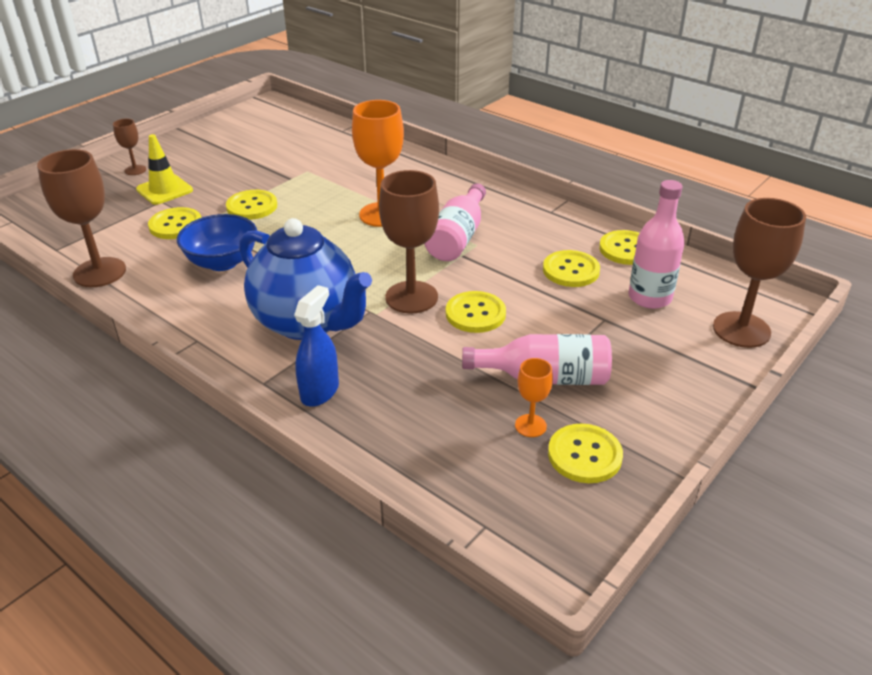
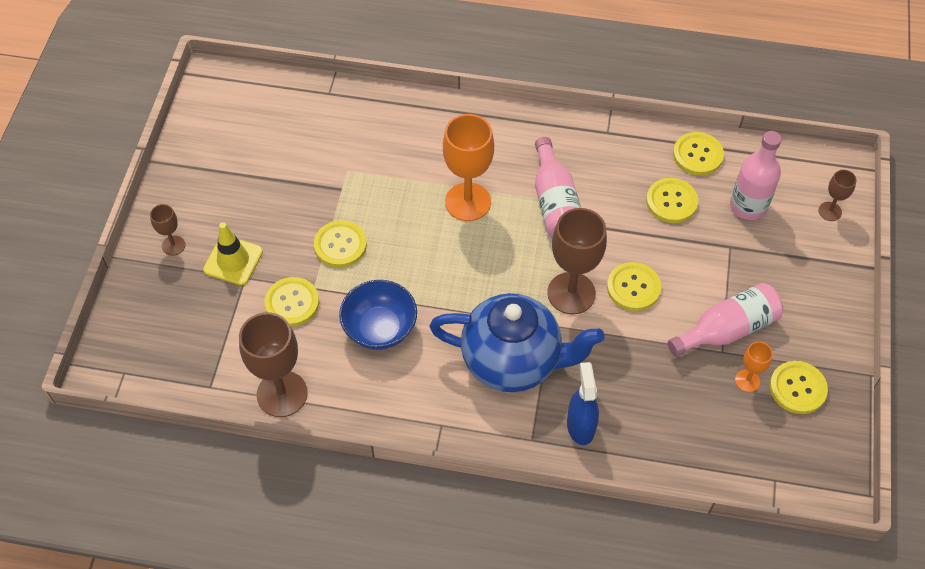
camera: 30 degrees left, 20 degrees up
brown goblet [713,198,806,348] -> brown goblet [819,170,857,221], size x0.50

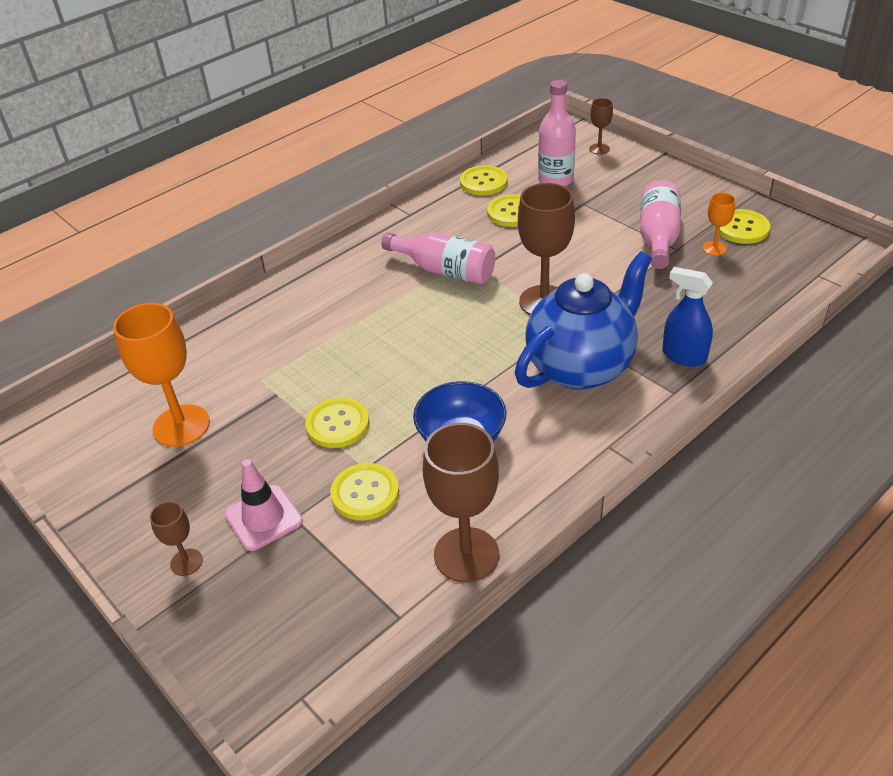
camera: 50 degrees left, 15 degrees down
yellow traffic cone [203,222,263,285] -> pink traffic cone [224,459,303,551]
orange goblet [443,114,494,221] -> orange goblet moved to [113,303,210,447]
yellow button [607,262,661,311] -> none

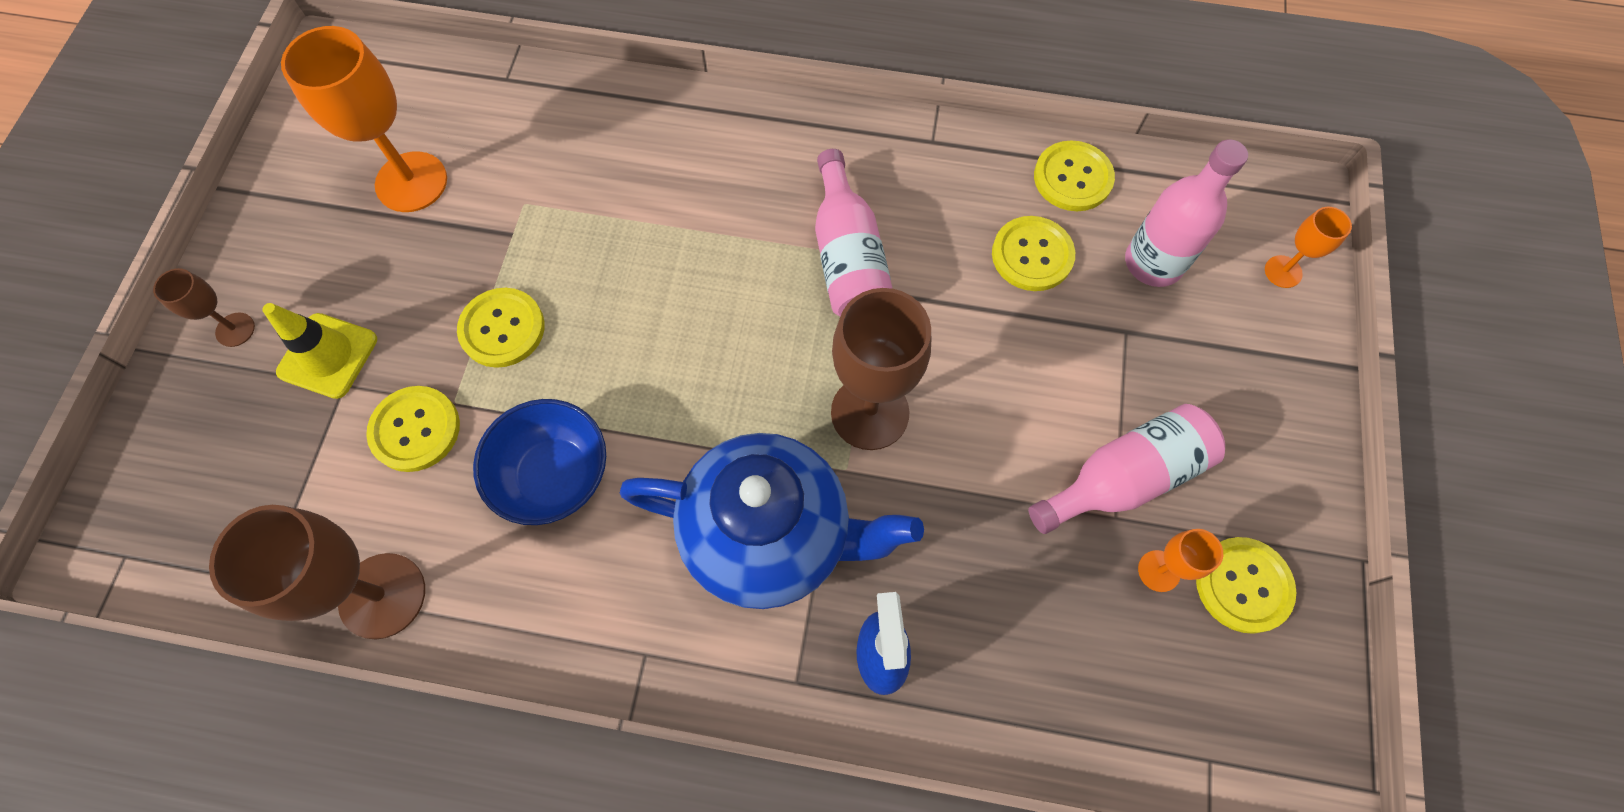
camera: 50 degrees right, 25 degrees up
pink traffic cone [224,459,303,551] -> yellow traffic cone [262,303,377,399]
brown goblet [589,98,613,155] -> orange goblet [1265,207,1352,288]

